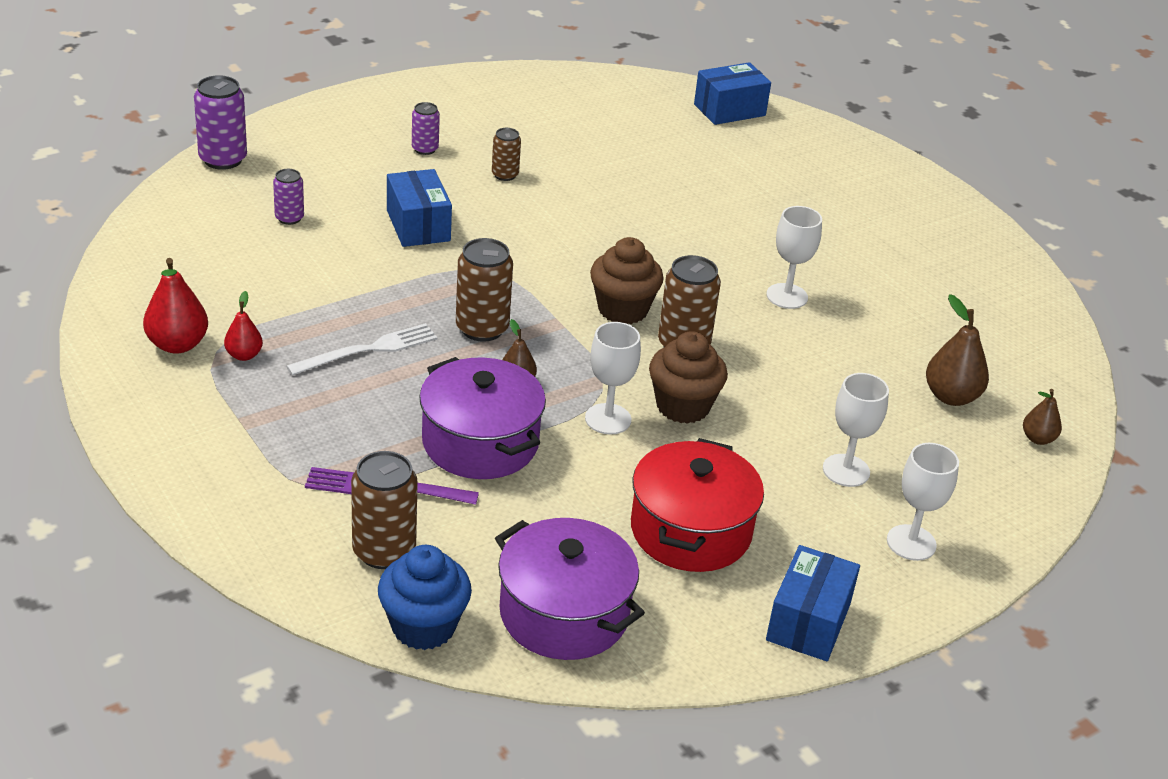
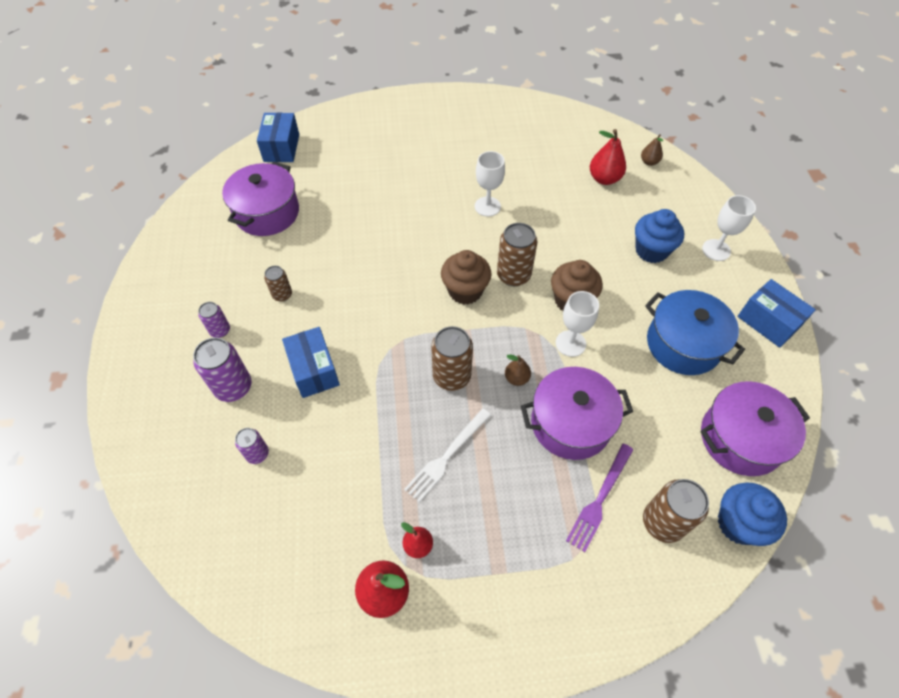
camera: 60 degrees left, 20 degrees up
purple can [194,75,247,170] -> purple can moved to [193,338,252,402]
white fork [286,323,438,376] -> white fork turned 135 degrees counterclockwise [404,408,491,502]
blue box [387,169,452,247] -> blue box turned 60 degrees clockwise [282,327,340,398]
red pot [631,438,764,572] -> blue pot [645,290,745,375]
white goblet [823,373,889,487] -> blue cupcake [635,209,684,263]
brown pear [926,294,989,406] -> red pear [590,129,626,185]
none -> purple pot [222,162,299,236]

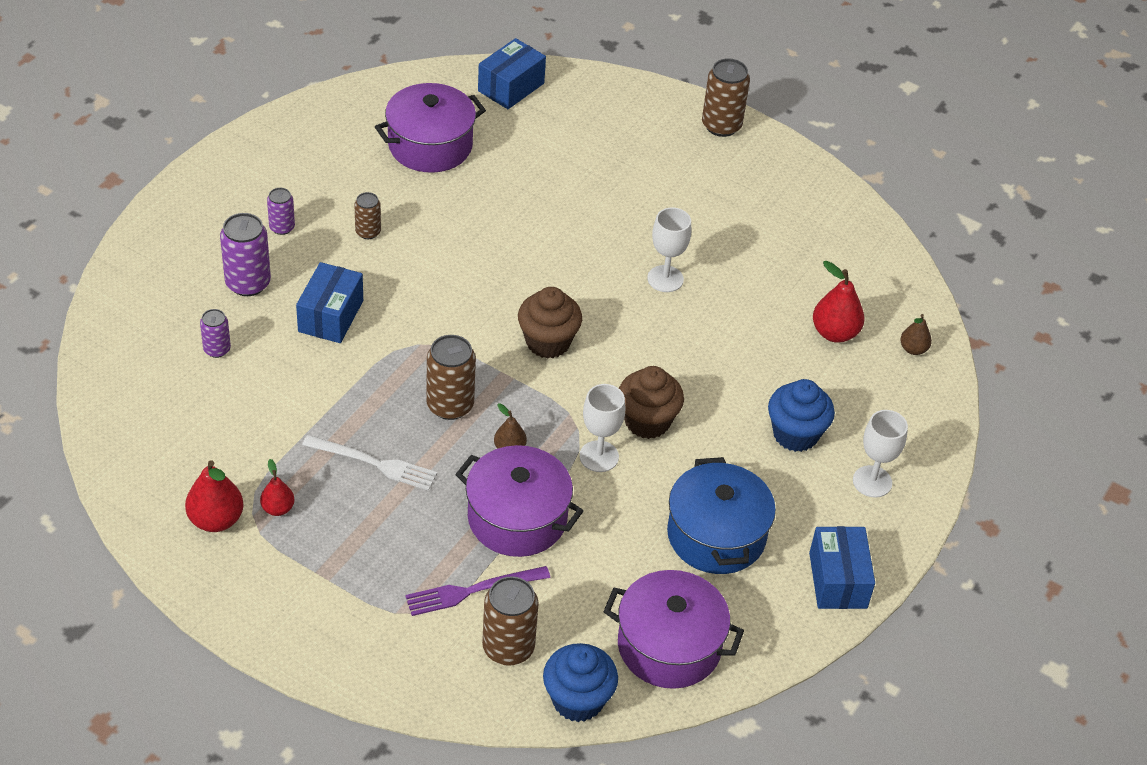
camera: 35 degrees right, 10 degrees down
white fork [404,408,491,502] -> white fork turned 150 degrees counterclockwise [302,435,437,491]
brown can [497,223,537,286] -> brown can moved to [702,58,750,137]

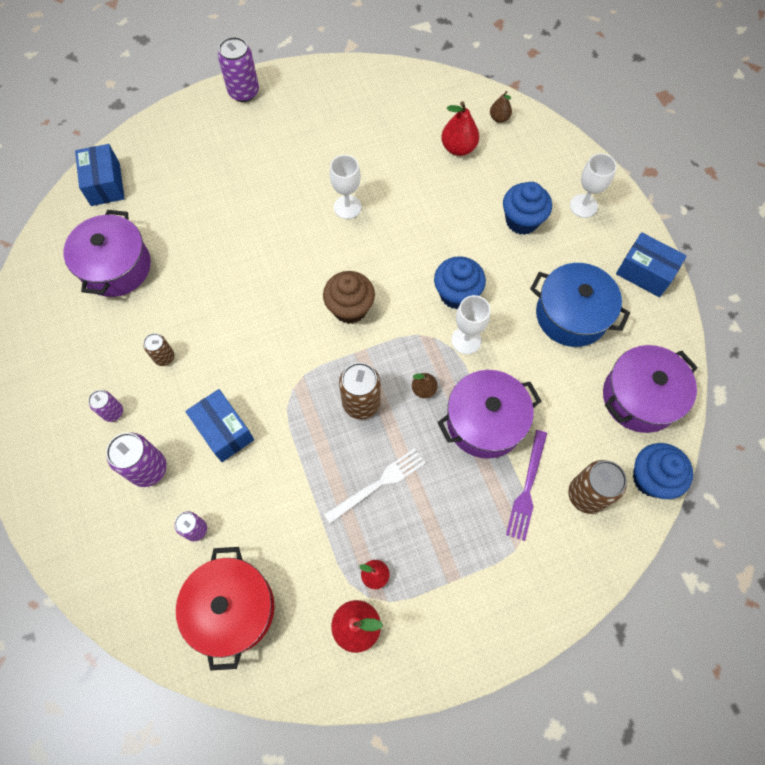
camera: 50 degrees left, 20 degrees up
brown cupcake [619,366,684,439] -> blue cupcake [434,256,486,309]
brown can [702,58,750,137] -> purple can [218,37,259,102]
none -> red pot [176,547,275,671]

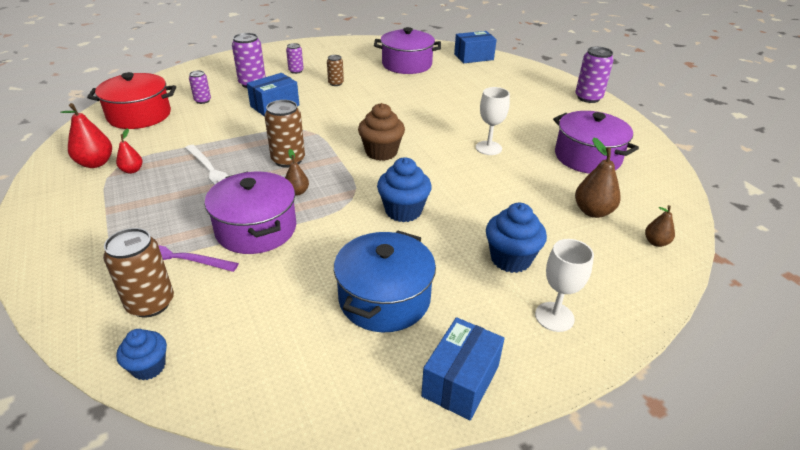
camera: 85 degrees right, 30 degrees down
red pear [441,101,479,156] -> brown pear [575,137,621,218]
white goblet [451,295,490,354] -> none
purple pot [603,345,698,433] -> purple pot moved to [553,111,639,174]
blue cupcake [633,443,693,499] -> blue cupcake [116,329,167,380], size x0.63

